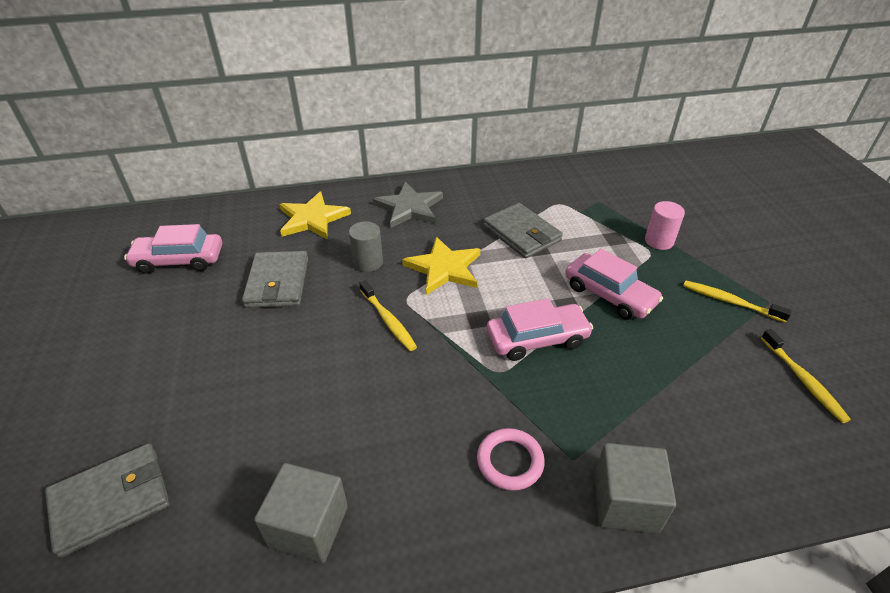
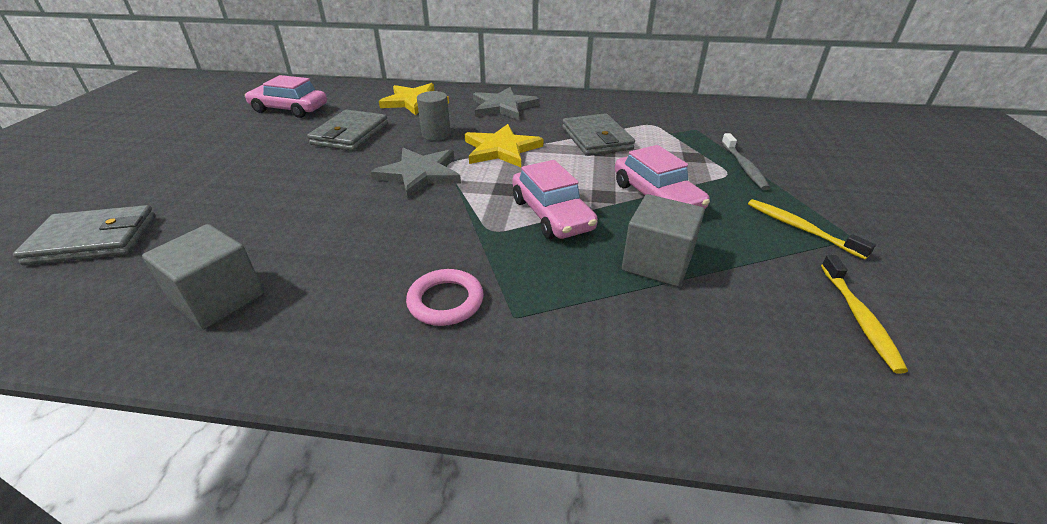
camera: 20 degrees right, 5 degrees down
yellow toothbrush [359,280,417,351] -> grey star [371,148,461,198]
pink car [487,298,593,361] -> pink car turned 60 degrees clockwise [512,160,598,239]
grey cube [594,443,676,534] -> grey cube moved to [622,194,705,287]
pink cylinder [645,201,685,250] -> grey toothbrush [721,133,770,190]

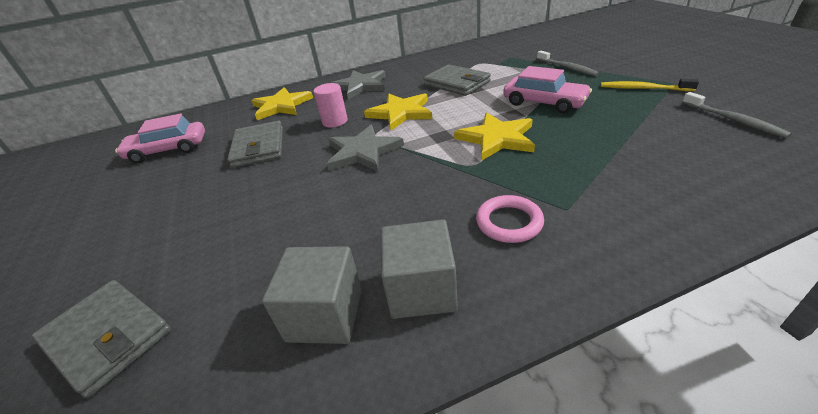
camera: 25 degrees left, 0 degrees up
grey wallet [13,205,156,266] -> grey wallet turned 75 degrees clockwise [32,280,171,398]
grey cylinder [417,91,451,141] -> pink cylinder [314,83,348,127]
pink car [512,160,598,239] -> yellow star [454,112,535,161]
grey cube [622,194,705,287] -> grey cube moved to [381,219,458,319]
yellow toothbrush [821,255,908,374] -> grey toothbrush [682,92,792,138]

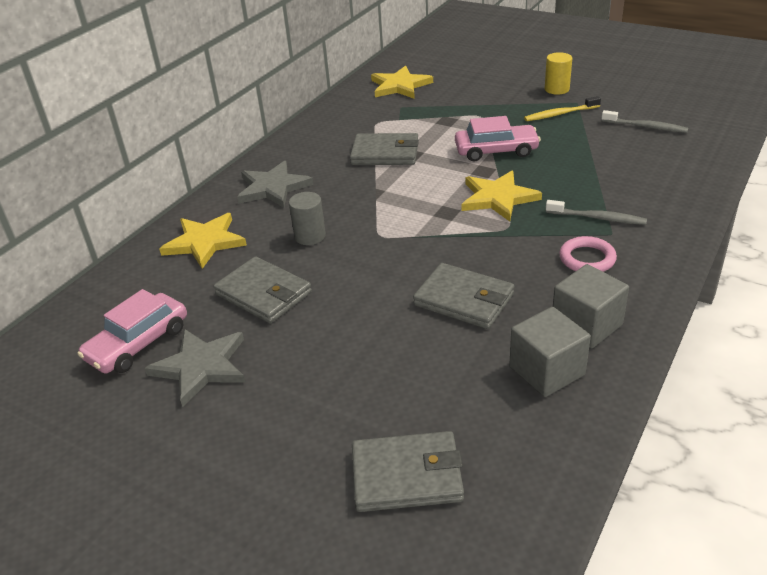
camera: 40 degrees left, 0 degrees up
pink cylinder [314,83,348,127] -> grey cylinder [289,192,326,245]
grey star [327,125,404,171] -> grey star moved to [144,329,245,407]
yellow star [364,93,432,131] -> yellow star moved to [371,66,433,99]
grey toothbrush [537,51,599,76] -> grey toothbrush moved to [546,200,647,225]
none -> grey wallet [413,263,514,329]
none -> yellow cylinder [545,52,572,94]

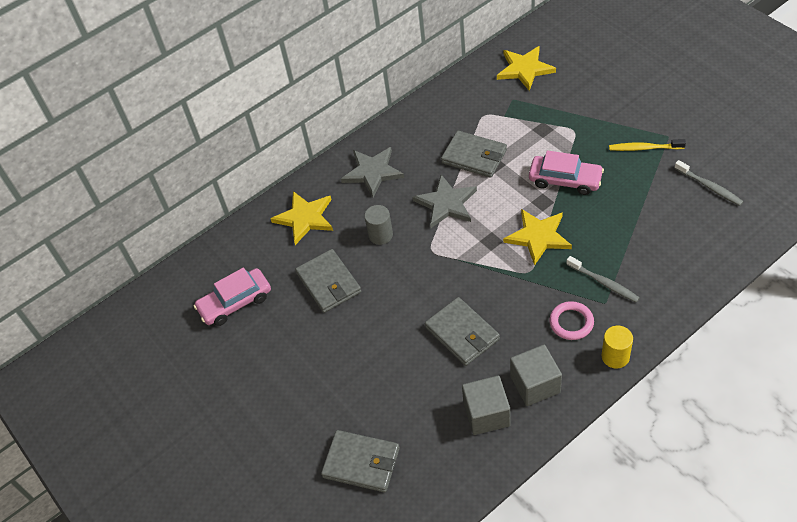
camera: 25 degrees right, 15 degrees up
grey star [144,329,245,407] -> grey star moved to [413,175,477,228]
yellow cylinder [545,52,572,94] -> yellow cylinder moved to [602,326,633,369]

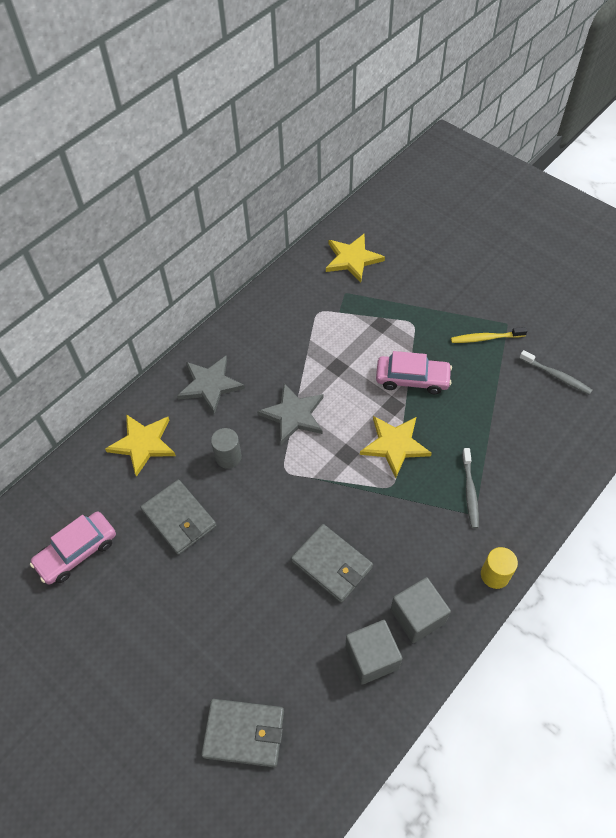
camera: 15 degrees left, 5 degrees up
grey wallet [441,131,507,178] -> none
pink ring [549,301,594,340] -> none
grey toothbrush [566,256,640,303] -> grey toothbrush turned 60 degrees clockwise [462,448,479,528]

